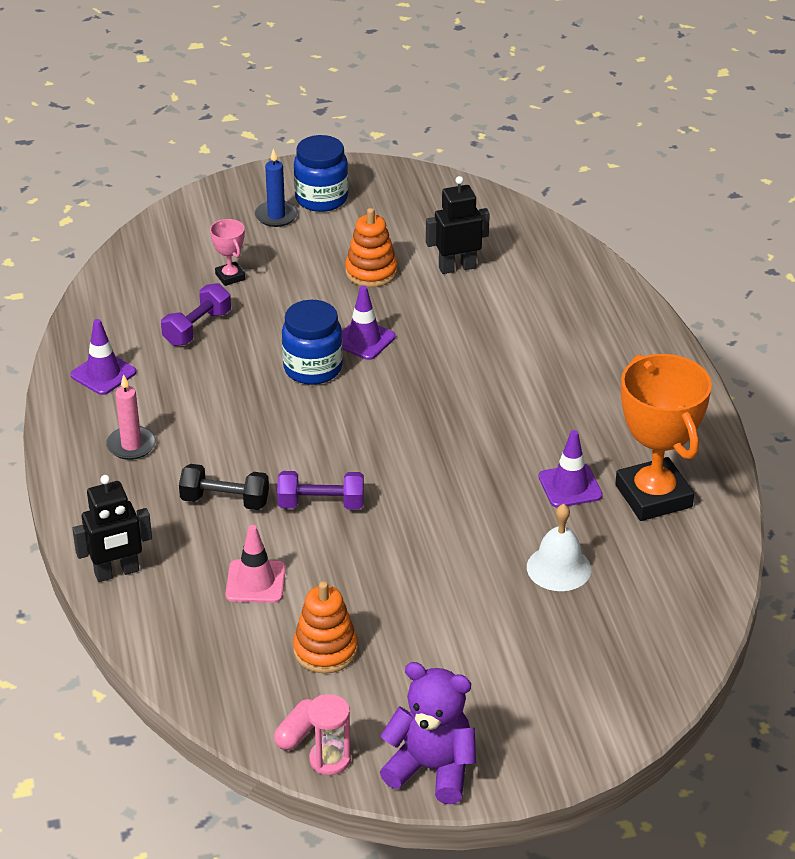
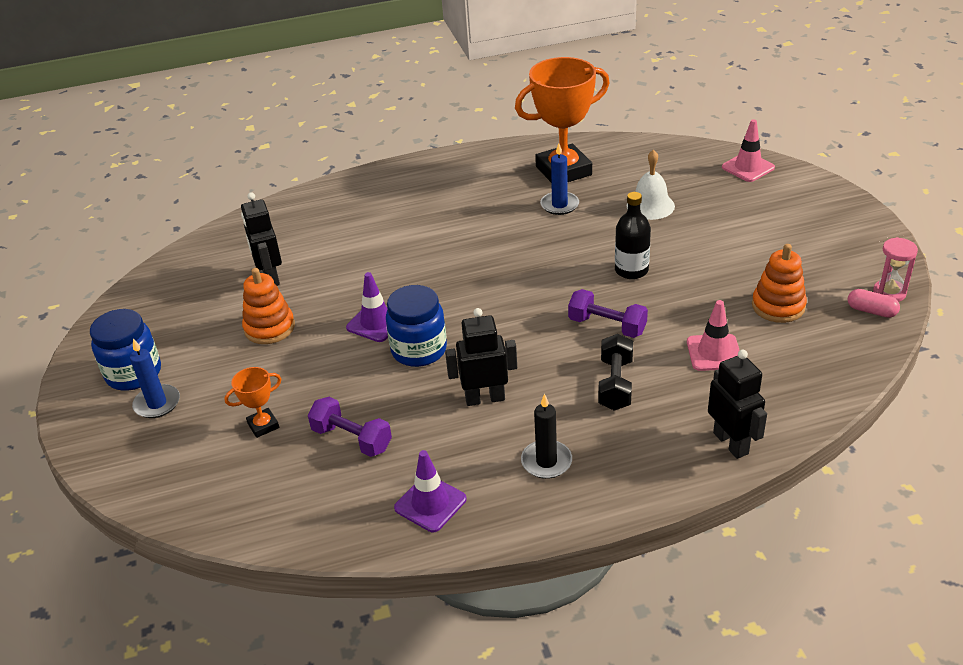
camera: 90 degrees left, 0 degrees up
pink candle [106,374,156,460] -> black candle [521,393,572,479]
pink trophy [210,219,246,286] -> orange trophy [225,367,281,438]
purple dumbbell [277,471,364,510] -> purple dumbbell turned 60 degrees counterclockwise [568,289,648,338]
purple teddy bear [380,662,476,804] -> none
purple traffic cone [538,430,603,508] -> blue candle [540,143,579,215]
none -> black robot [445,308,517,406]
none -> black bottle [615,192,651,279]
none -> pink traffic cone [722,119,775,182]

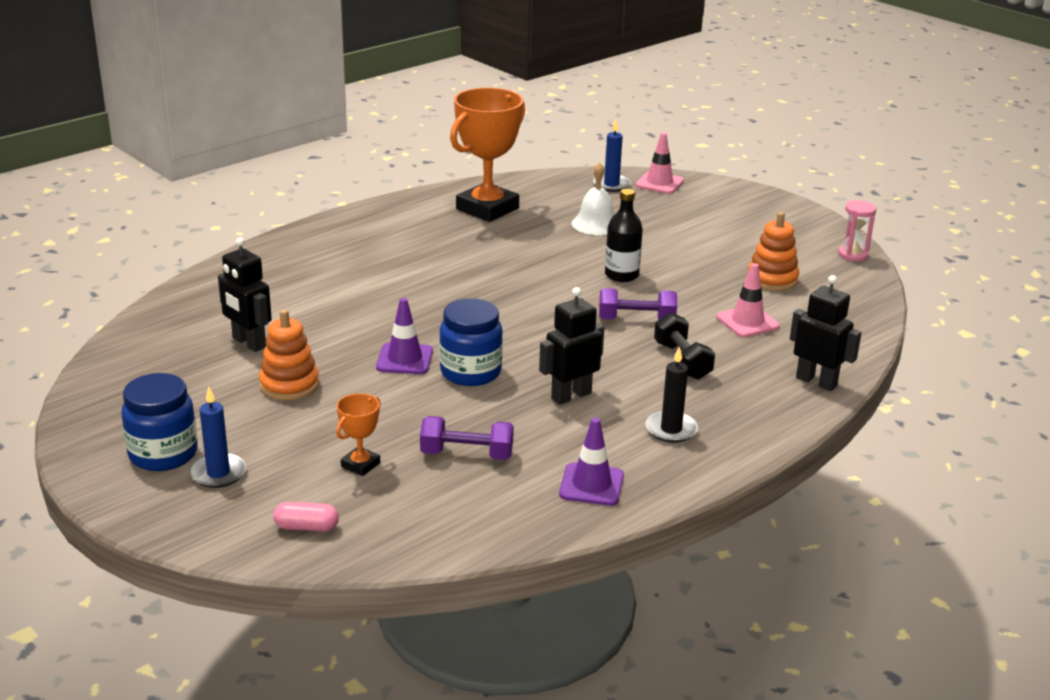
camera: 30 degrees left, 10 degrees down
blue candle [540,143,579,215] -> blue candle moved to [593,119,631,192]
pink capsule [848,289,900,318] -> pink capsule moved to [273,502,339,531]

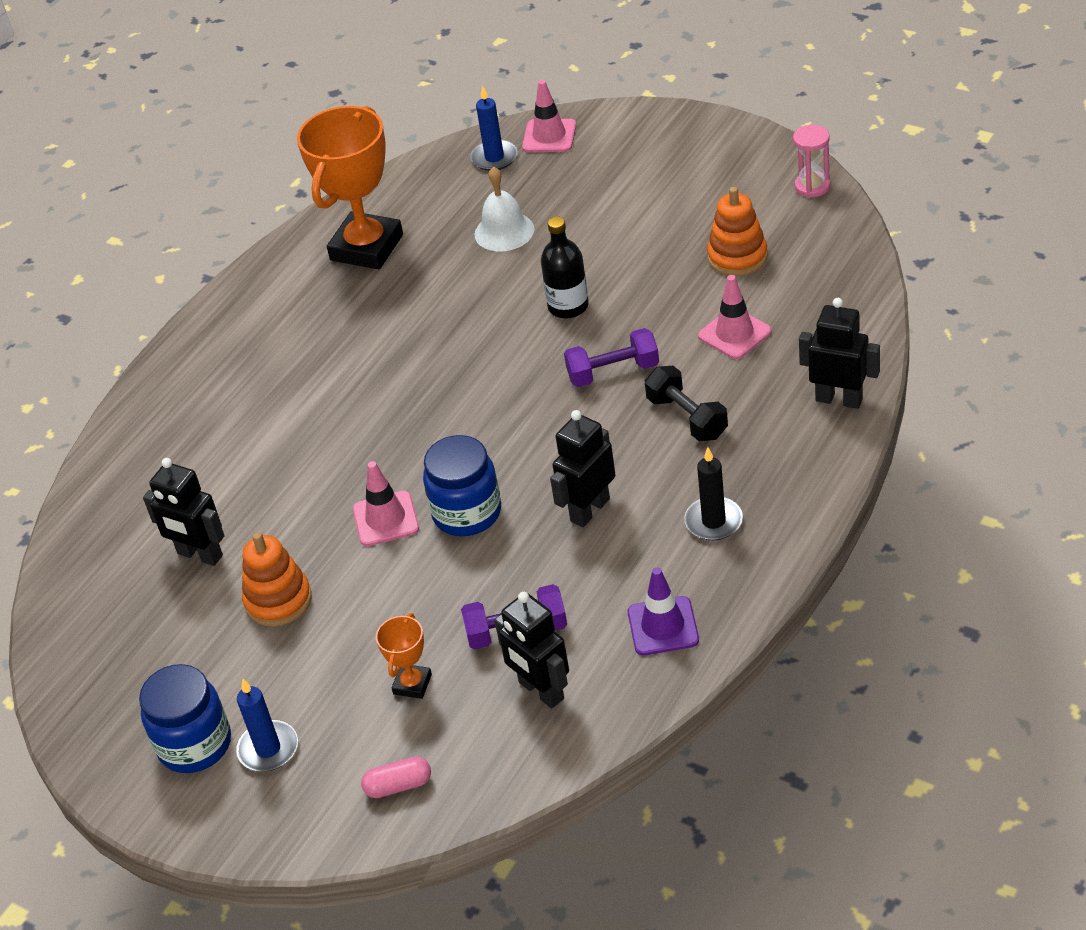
camera: 10 degrees left, 15 degrees up
purple traffic cone [376,298,433,374] -> pink traffic cone [353,461,419,546]
none -> black robot [494,592,569,708]

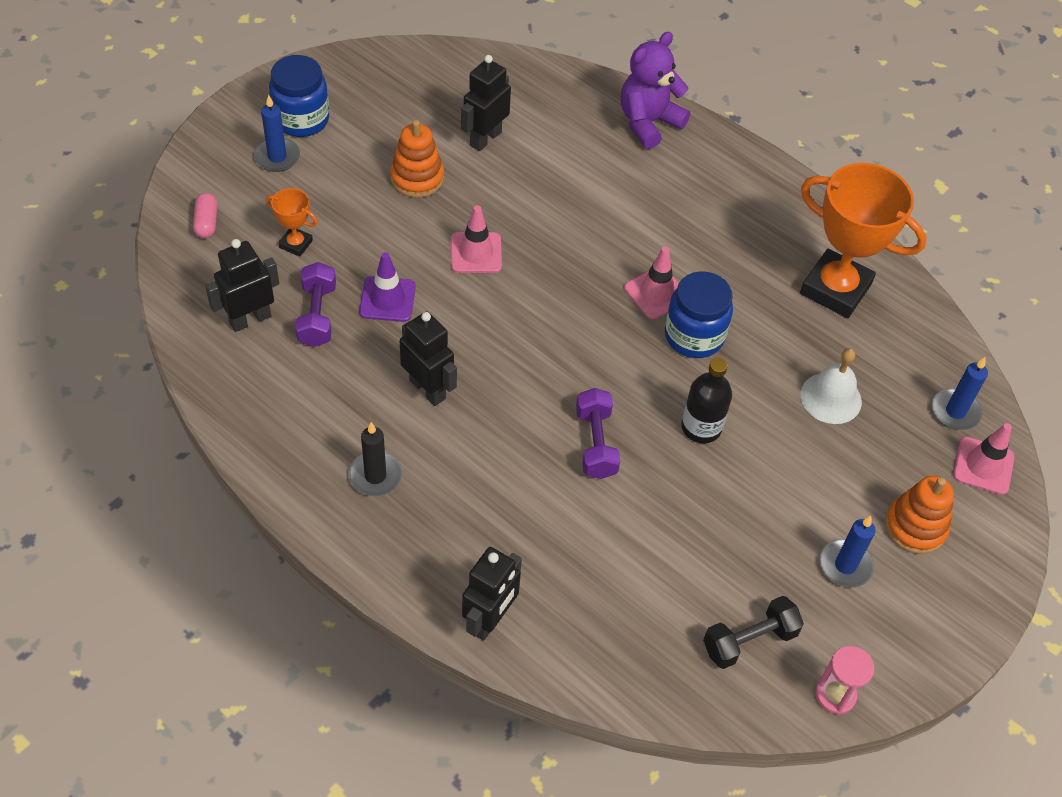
camera: 90 degrees right, 10 degrees up
blue jar [423,435,501,536] -> blue jar moved to [665,271,733,358]
purple traffic cone [628,567,699,655] -> purple traffic cone moved to [359,252,416,322]
black dumbbell [645,366,728,441] -> black dumbbell moved to [703,596,804,669]
pink traffic cone [698,275,772,359] -> pink traffic cone moved to [624,247,679,319]
orange stacking toy [707,187,768,276] -> orange stacking toy moved to [885,476,954,554]
none -> purple teddy bear [621,32,690,149]
none -> blue candle [820,516,876,588]

